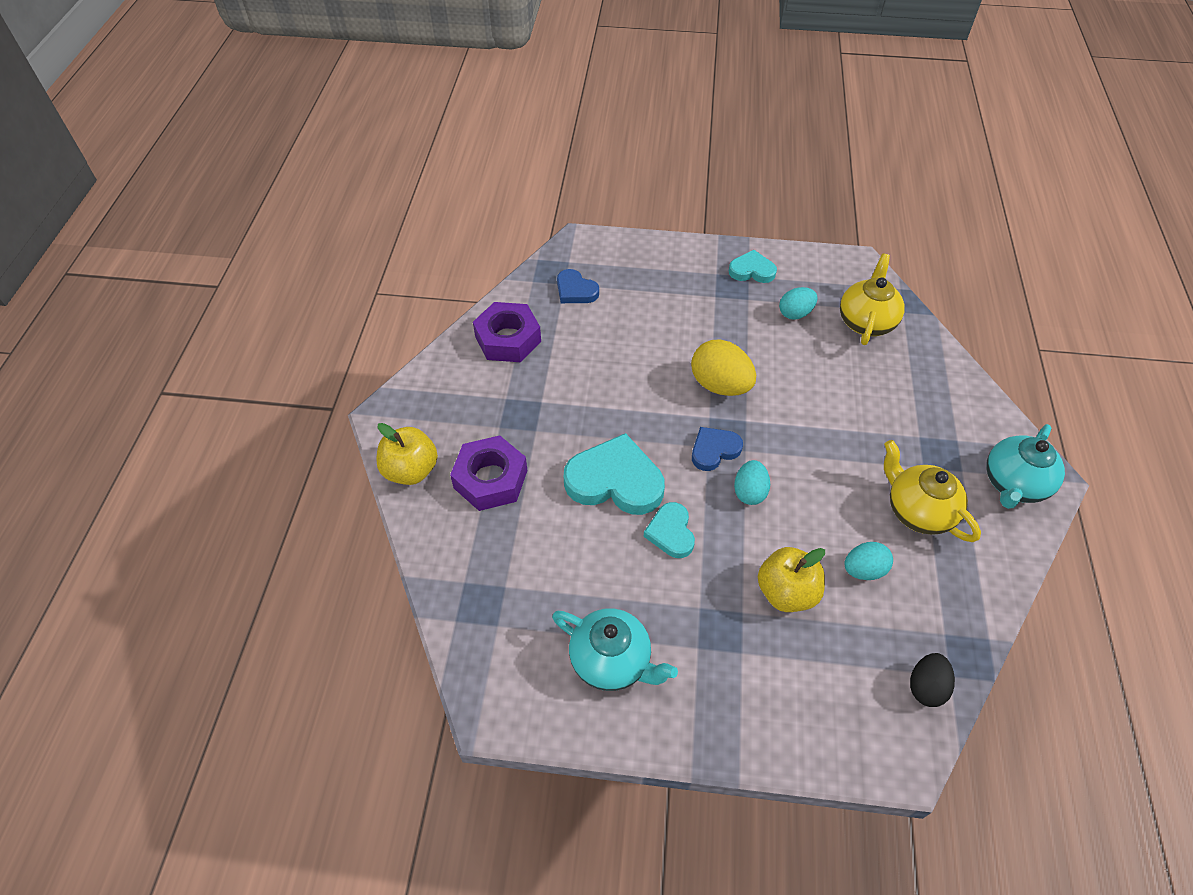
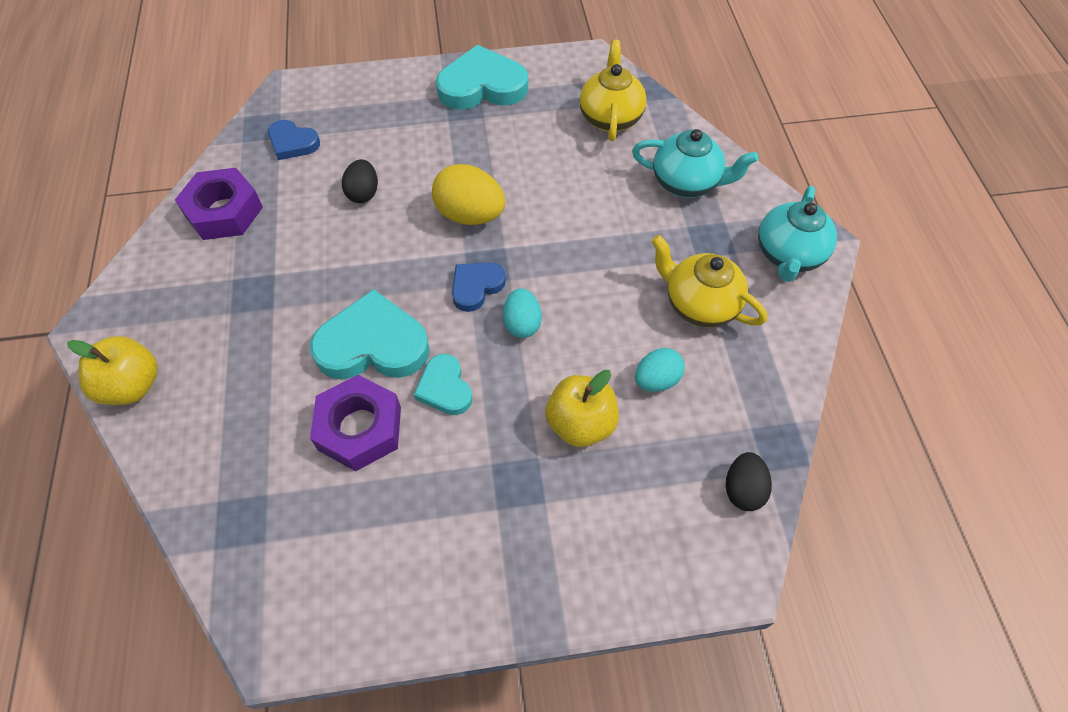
camera: 15 degrees left, 5 degrees up
purple nut [450,435,527,511] -> purple nut moved to [310,375,401,471]
turquoise teapot [552,608,678,691] -> turquoise teapot moved to [632,129,759,198]
turquoise heart [729,250,777,283] -> turquoise heart [436,45,528,110], size x1.78
turquoise egg [779,287,818,320] -> none
none -> black egg [342,159,378,203]

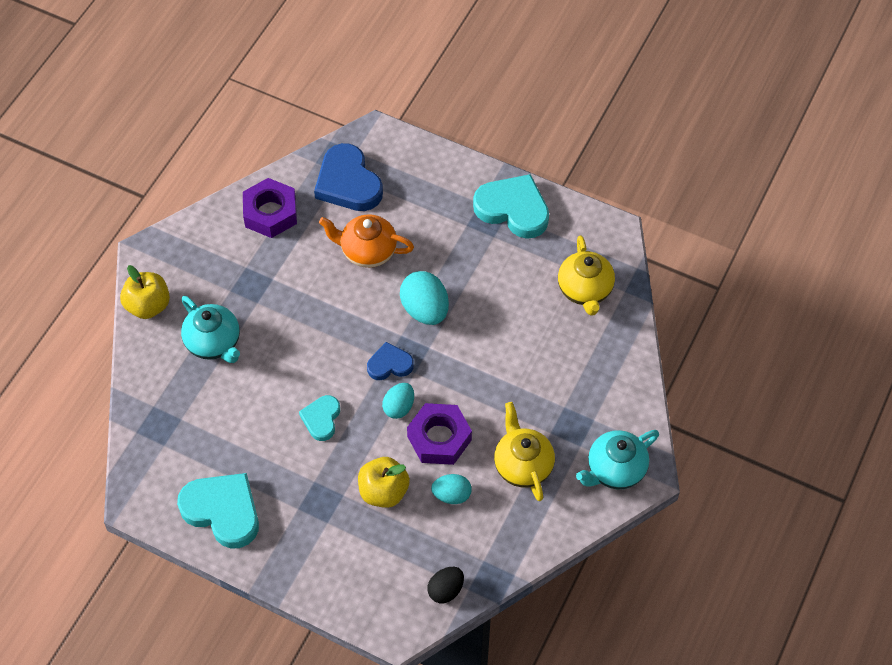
camera: 35 degrees right, 0 degrees up
blue heart [268,120,320,160] -> blue heart [314,143,383,211], size x1.78
turquoise heart [310,289,430,380] -> turquoise heart moved to [177,473,259,548]
purple nut [310,375,401,471] -> purple nut moved to [407,403,472,465]
black egg [342,159,378,203] -> orange teapot [319,214,414,268]
yellow egg [432,164,505,225] -> turquoise egg [400,271,449,325]
yellow teapot [579,40,647,141] -> yellow teapot turned 135 degrees clockwise [558,235,615,316]
turquoise teapot [632,129,759,198] -> turquoise teapot moved to [181,296,240,363]

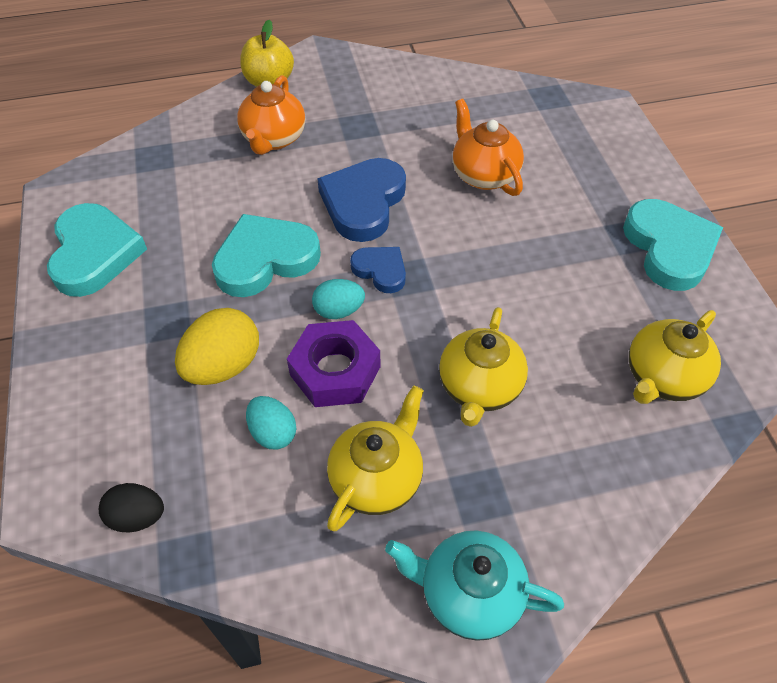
camera: 50 degrees right, 5 degrees down
turquoise teapot [181,296,240,363] -> orange teapot [237,75,305,155]
purple nut [243,178,297,238] -> none
turquoise heart [299,395,340,441] -> turquoise heart [212,214,321,297], size x1.78
blue heart [314,143,383,211] -> blue heart moved to [317,158,406,242]
yellow apple [358,457,410,508] -> yellow egg [175,308,259,385]
turquoise egg [400,271,449,325] -> none
none -> yellow teapot [439,307,528,427]

